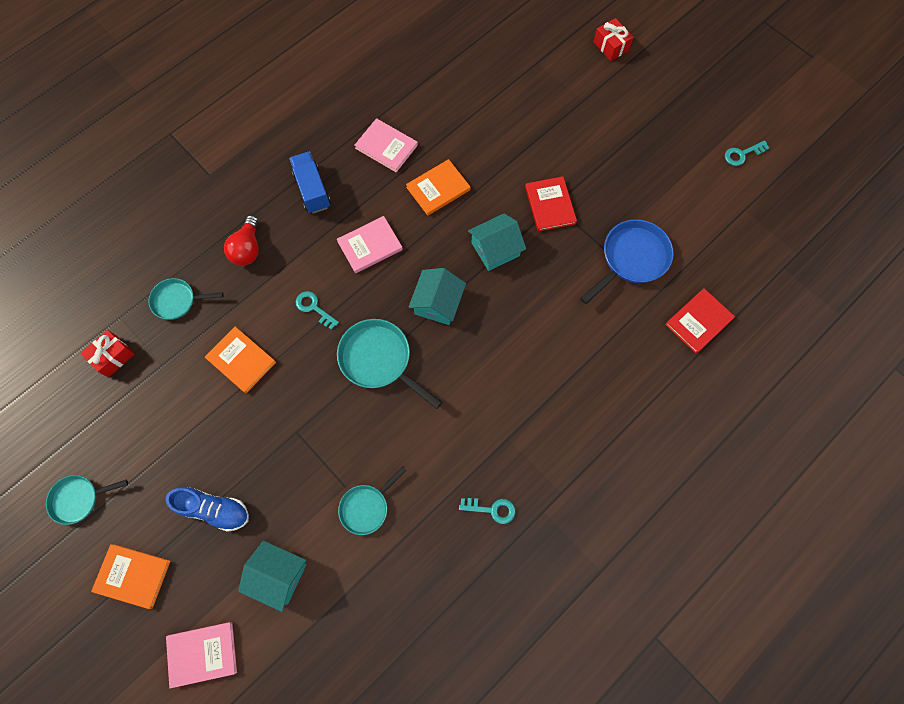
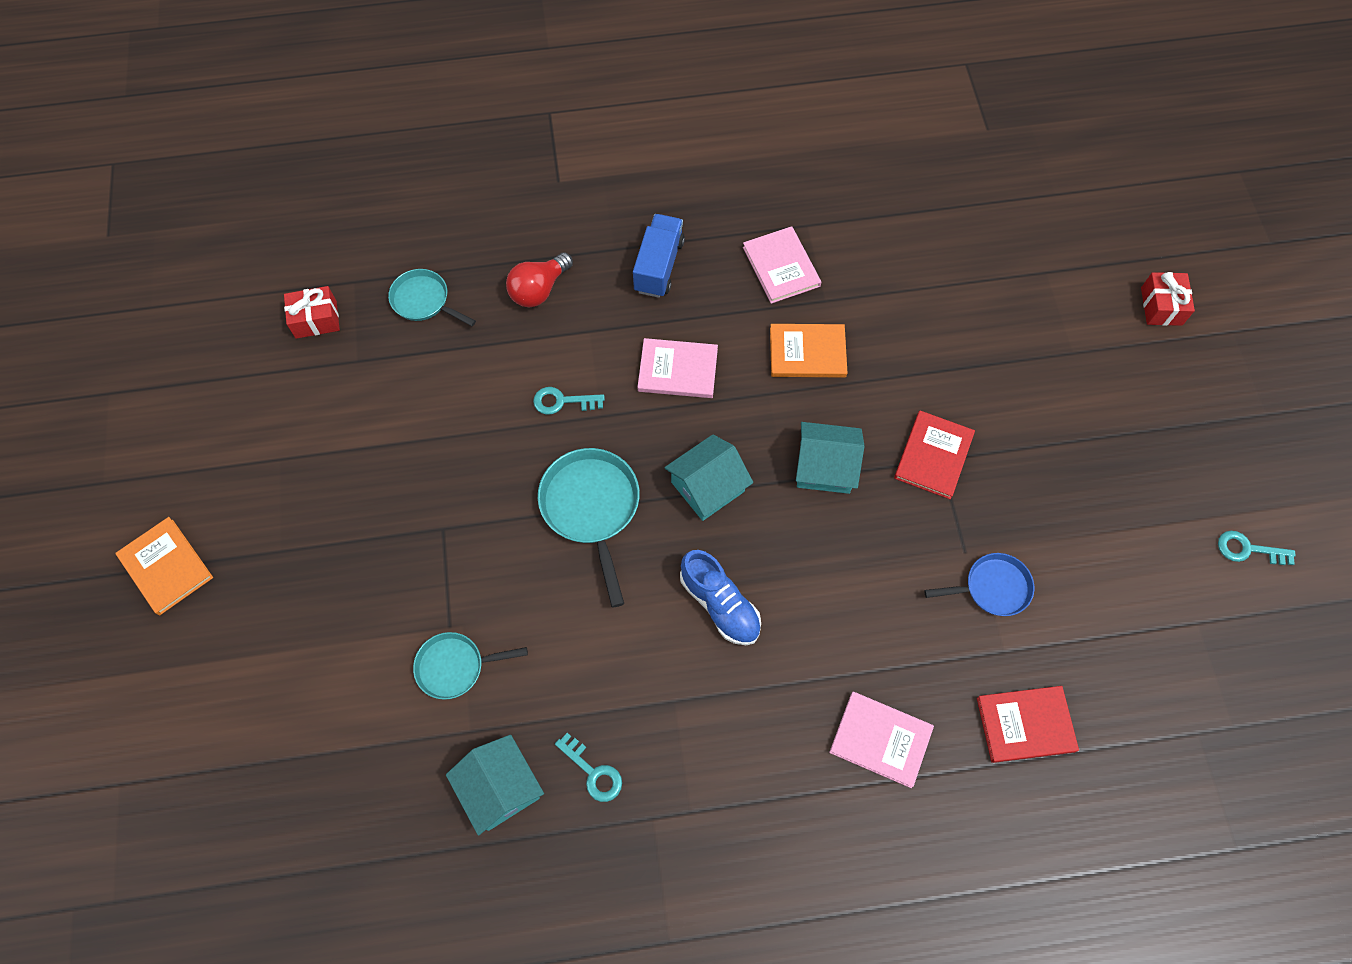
camera: 35 degrees right, 5 degrees down
turquoise pan [46,475,128,525] -> none
blue shoe [165,487,249,532] -> blue shoe moved to [680,550,761,645]
pink book [166,622,237,688] -> pink book moved to [829,692,934,788]
orange book [205,327,276,393] -> none
turquoise house [238,541,306,612] -> turquoise house moved to [446,735,544,836]
turquoise key [295,291,339,330] -> turquoise key turned 75 degrees counterclockwise [533,387,605,415]
blue pan [580,219,674,304] -> blue pan [924,553,1034,616], size x0.63

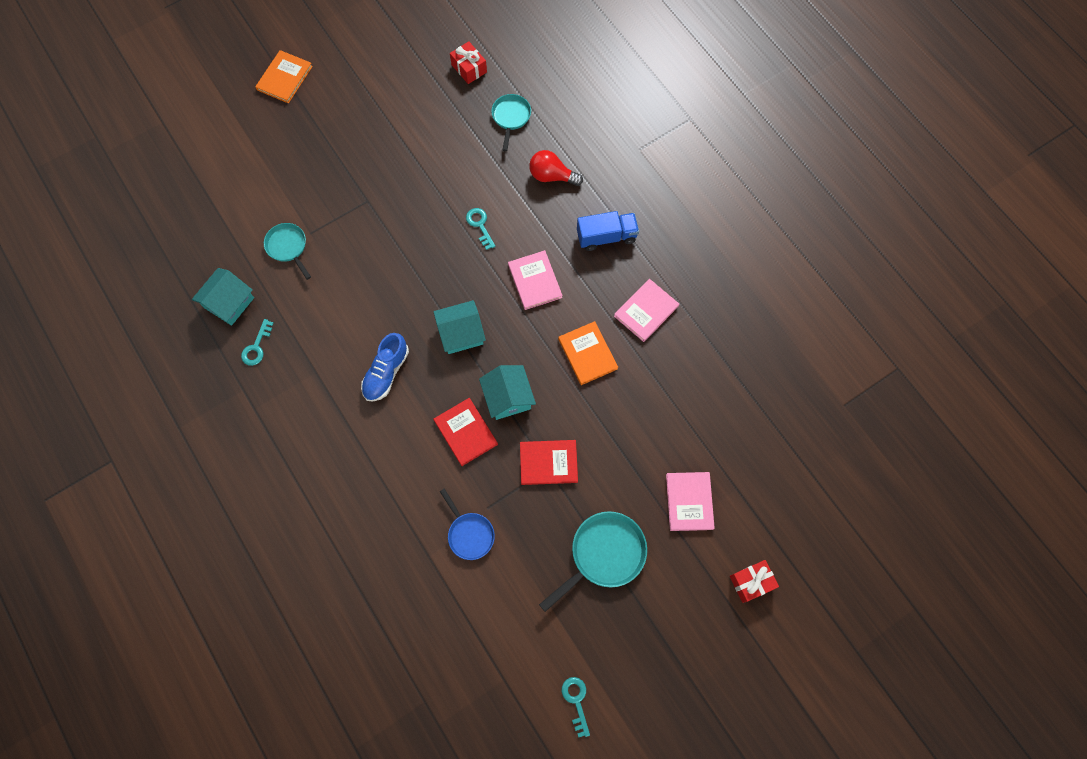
camera: 65 degrees right, 5 degrees up
turquoise pan [538,448,640,607] -> turquoise pan moved to [539,511,647,612]
turquoise house [664,435,753,521] -> turquoise house turned 45 degrees counterclockwise [434,300,486,354]
pink book [829,692,934,788] -> pink book moved to [666,472,715,531]
red book [977,686,1079,763] -> red book moved to [434,398,498,466]

